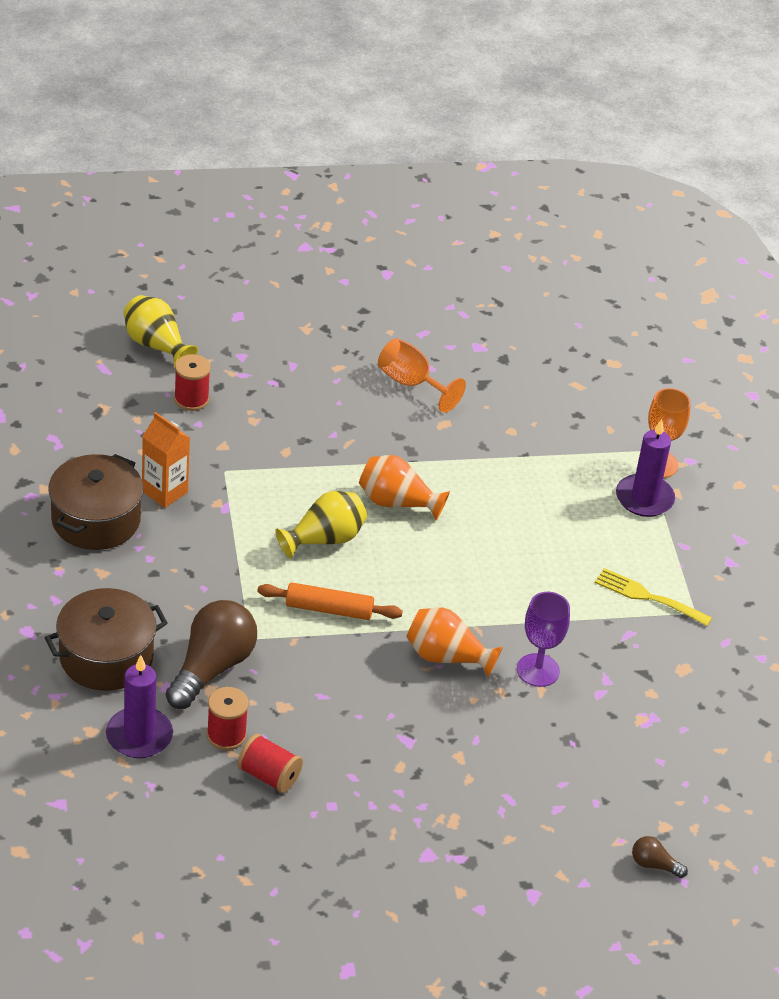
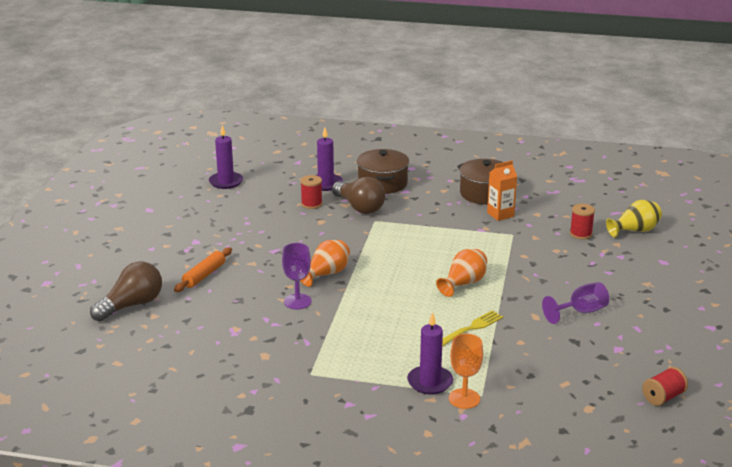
camera: 115 degrees right, 15 degrees down
red spool [237,734,303,793] -> red spool moved to [642,367,688,406]
orange rolling pin [257,583,403,620] -> orange rolling pin moved to [174,247,232,292]
yellow vase [275,491,367,559] -> none
orange goblet [378,338,466,413] -> purple goblet [542,282,609,324]
yellow fork [595,568,712,626] -> yellow fork moved to [442,310,503,347]
brown light bulb [632,836,688,878] -> brown light bulb [90,261,162,322], size x2.24
none -> purple candle [209,125,243,189]

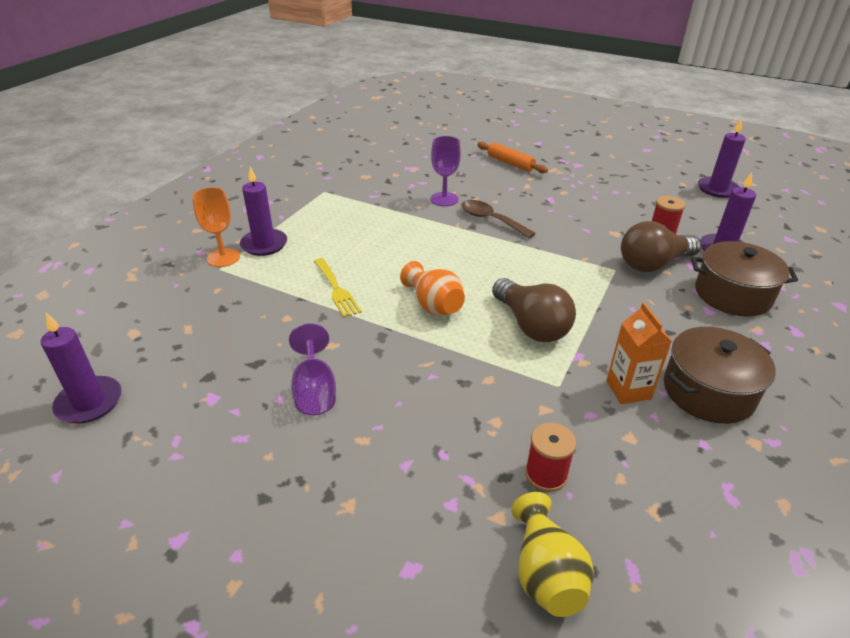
camera: 105 degrees right, 10 degrees up
brown light bulb [90,261,162,322] -> brown light bulb moved to [492,278,576,342]
orange vase [300,240,350,287] -> brown spoon [461,200,536,239]
red spool [642,367,688,406] -> purple candle [41,313,122,424]

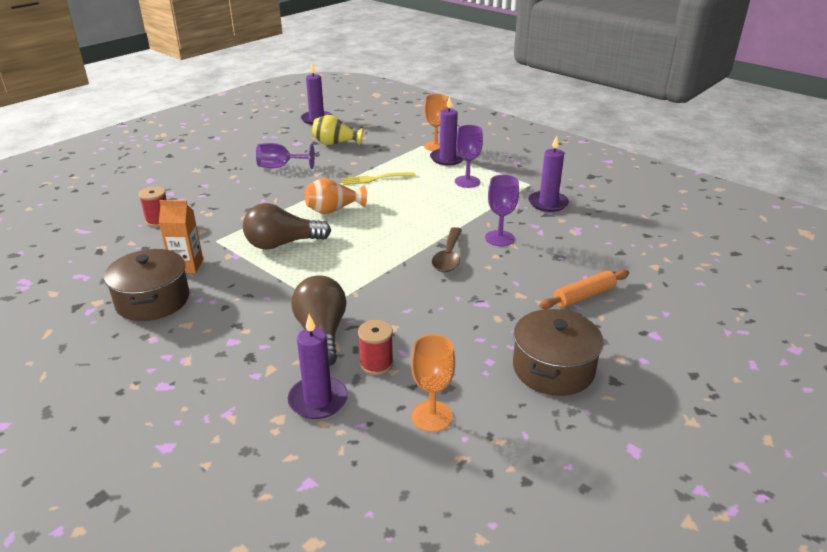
camera: 105 degrees right, 5 degrees down
brown spoon [461,200,536,239] -> brown spoon turned 135 degrees clockwise [432,227,462,272]
yellow vase [511,492,594,617] -> yellow vase moved to [312,115,364,146]
brown pot [691,241,798,316] -> brown pot moved to [513,309,604,396]
purple candle [698,118,746,198] -> purple candle moved to [528,135,569,212]
none -> orange goblet [411,334,455,432]
none -> purple goblet [455,125,483,188]

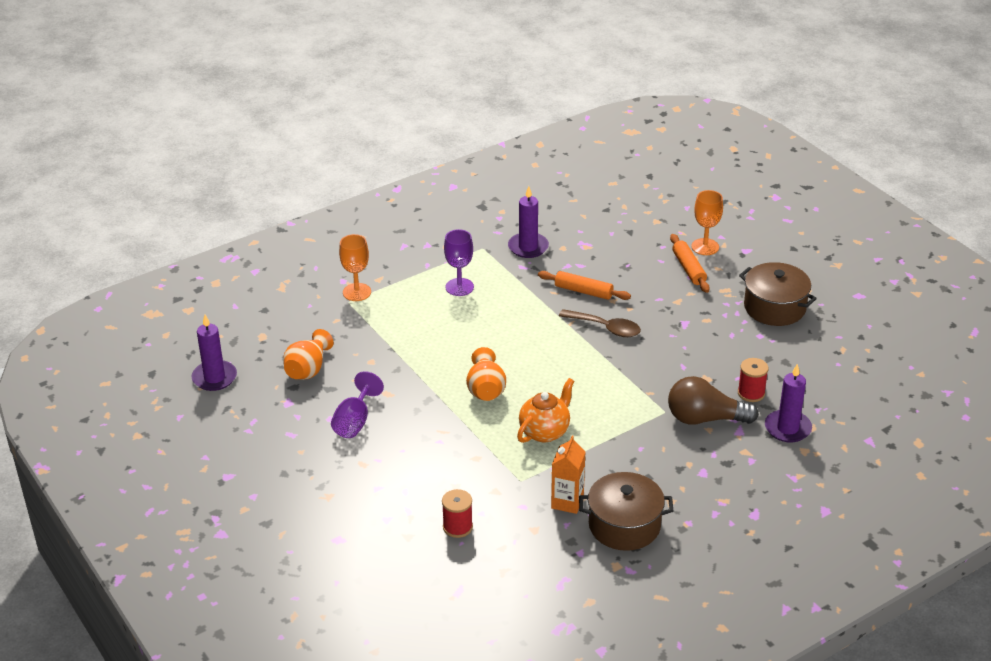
camera: 75 degrees left, 5 degrees up
brown light bulb [243,203,331,250] -> orange teapot [517,378,574,443]
yellow vase [312,115,364,146] -> orange vase [283,329,334,380]
yellow fork [342,172,416,185] -> none
orange goblet [411,334,455,432] -> orange goblet moved to [691,190,723,255]
purple candle [430,96,464,165] -> none
purple goblet [485,175,519,246] -> orange rolling pin [538,271,631,300]

